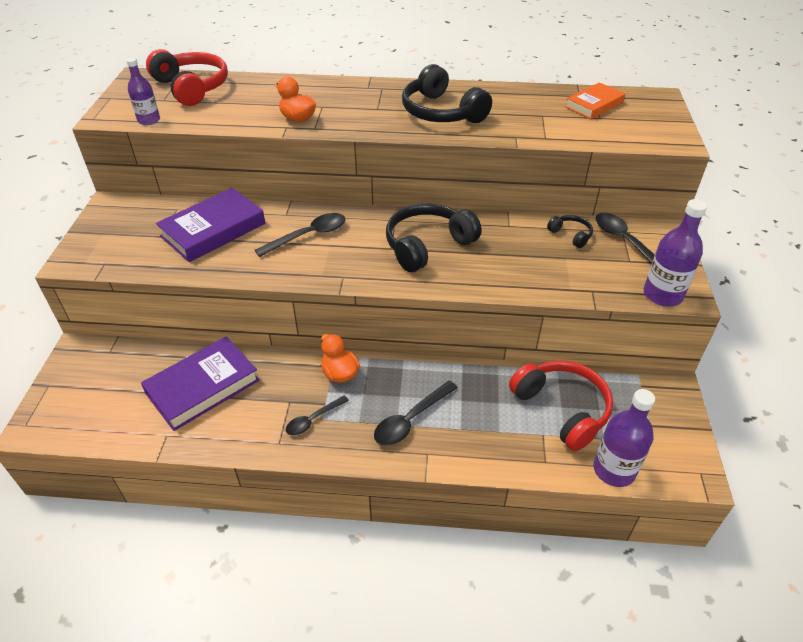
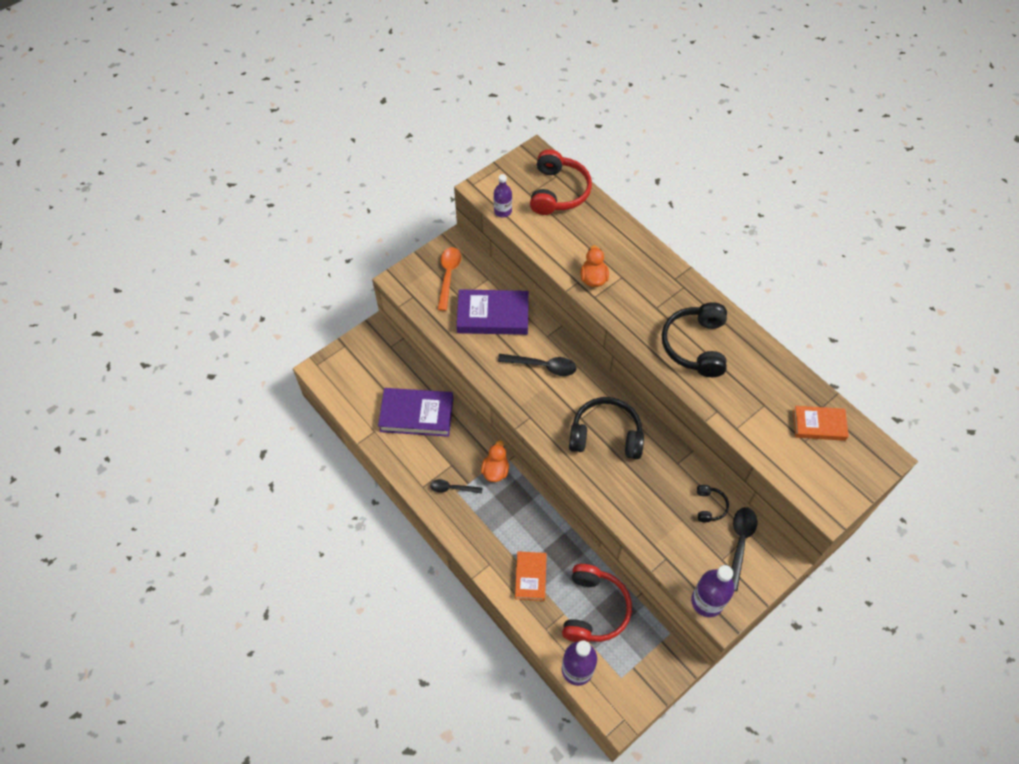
camera: 45 degrees right, 15 degrees up
black spoon [374,381,458,446] -> none
none -> orange spoon [437,247,461,311]
none -> orange book [515,551,547,601]

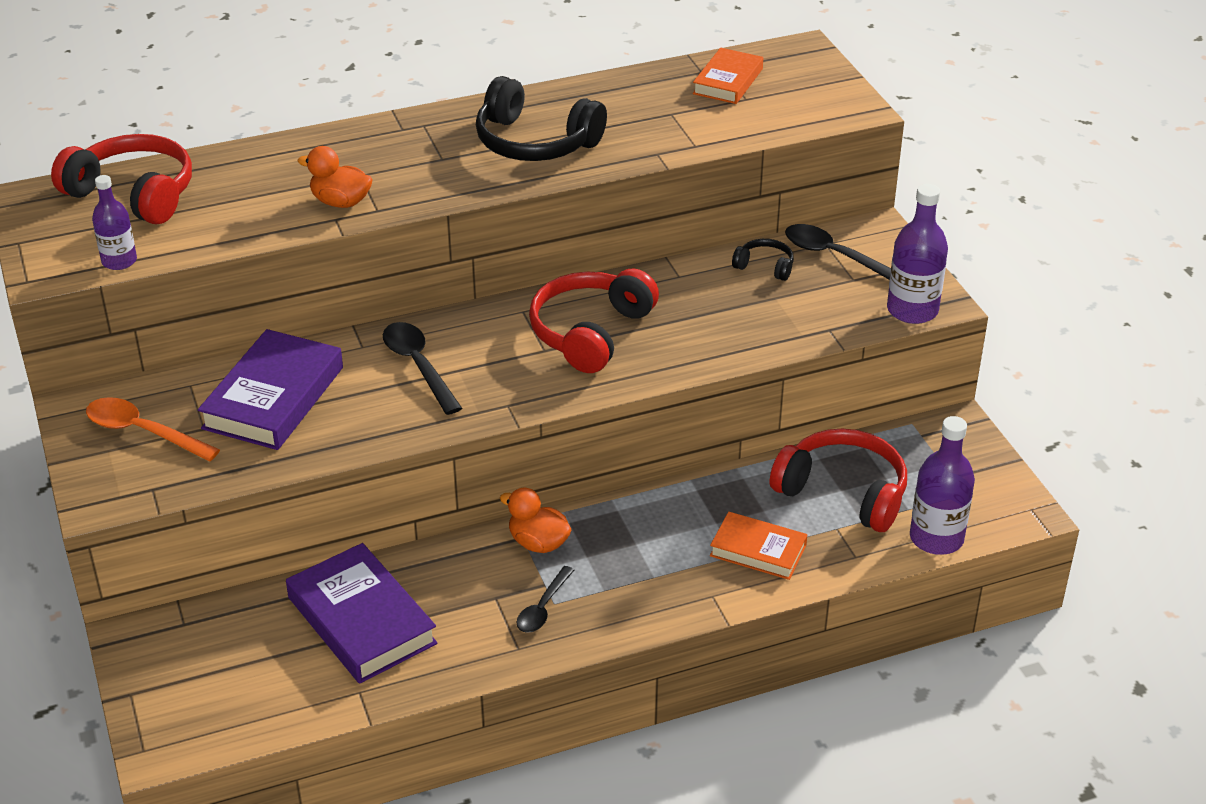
camera: 70 degrees left, 20 degrees down
purple book [378,388,453,437] -> purple book turned 60 degrees counterclockwise [286,543,438,684]
black spoon [498,354,576,376] -> black spoon turned 60 degrees counterclockwise [383,322,462,415]
black headphones [569,397,644,459] -> red headphones [529,268,659,373]

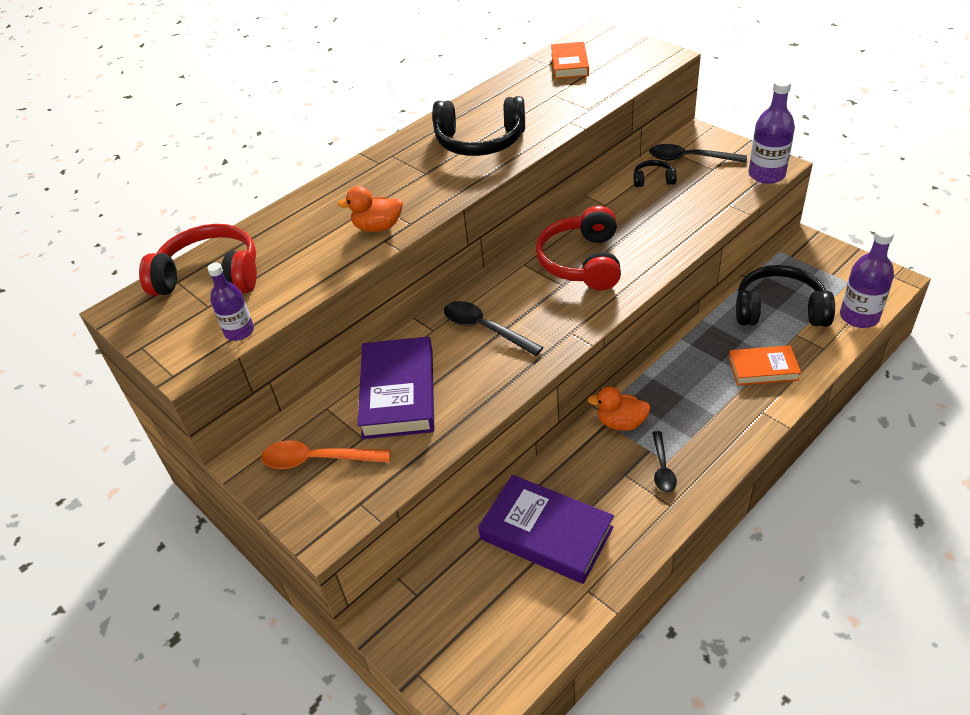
camera: 20 degrees left, 5 degrees up
red headphones [770,428,907,532] -> black headphones [736,265,835,327]

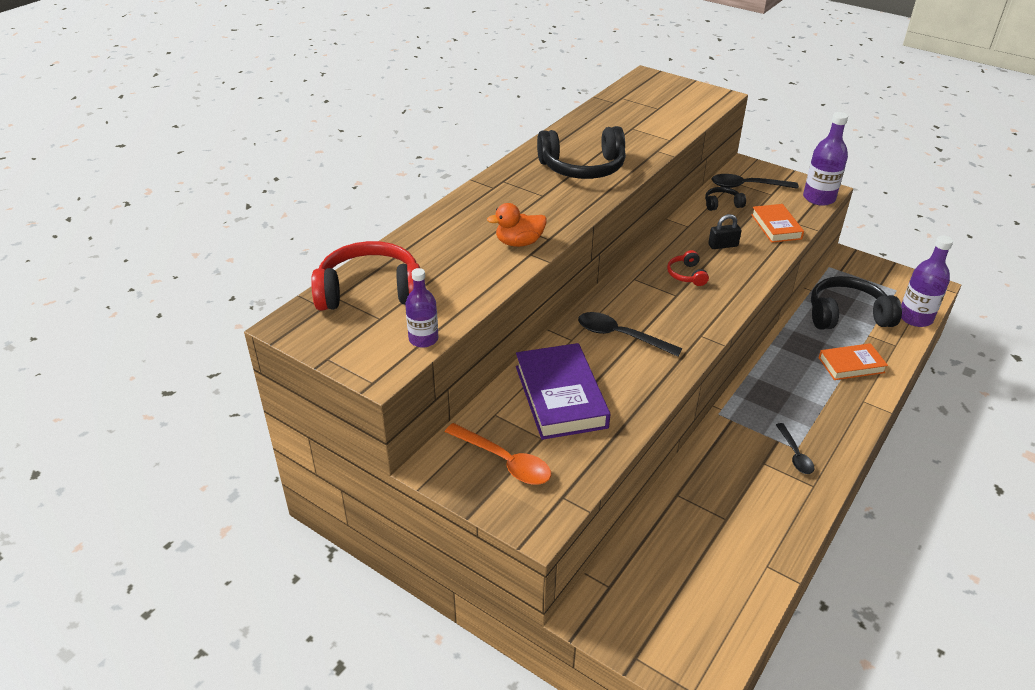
camera: 15 degrees left, 5 degrees down
orange spoon [261,440,391,469] -> orange spoon turned 135 degrees counterclockwise [445,423,551,485]
purple book [478,475,614,584] -> none
red headphones [536,206,621,290] -> red headphones [667,250,709,286], size x0.48
orange book [551,42,589,79] -> orange book moved to [751,204,804,243]
orange duck [587,387,651,431] -> none
none -> black padlock [708,214,742,249]

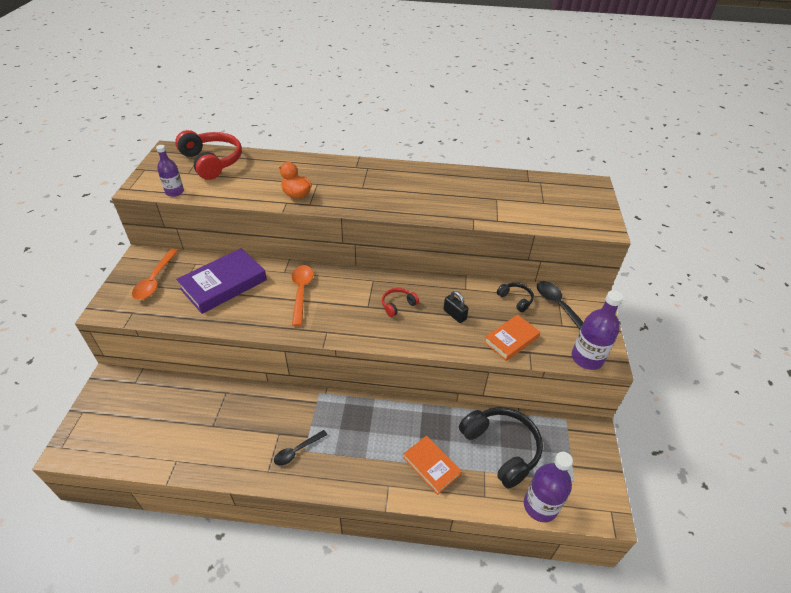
camera: 60 degrees right, 5 degrees up
black headphones [537,126,626,179] -> none
black spoon [578,312,682,357] -> orange spoon [292,265,313,326]

